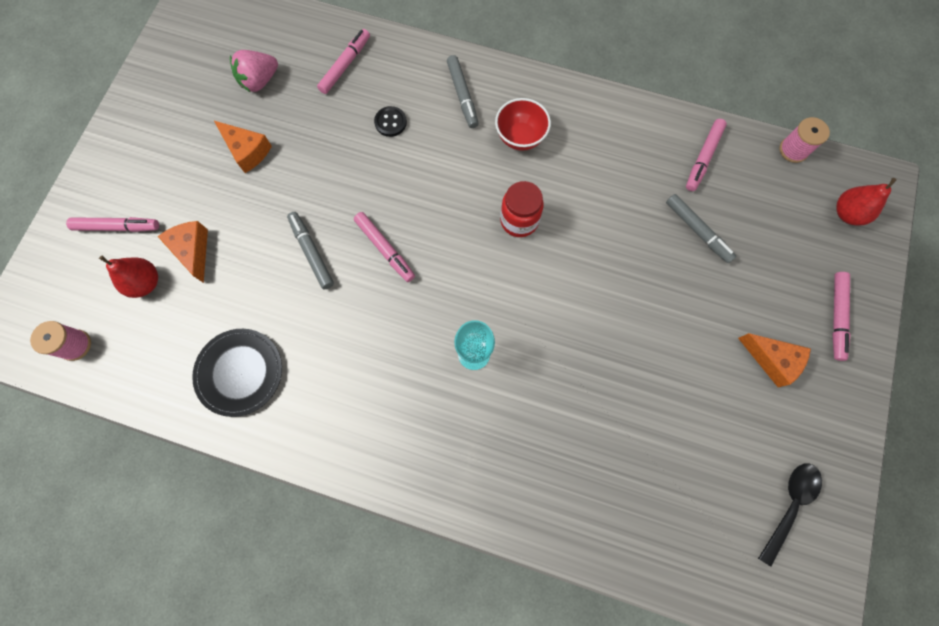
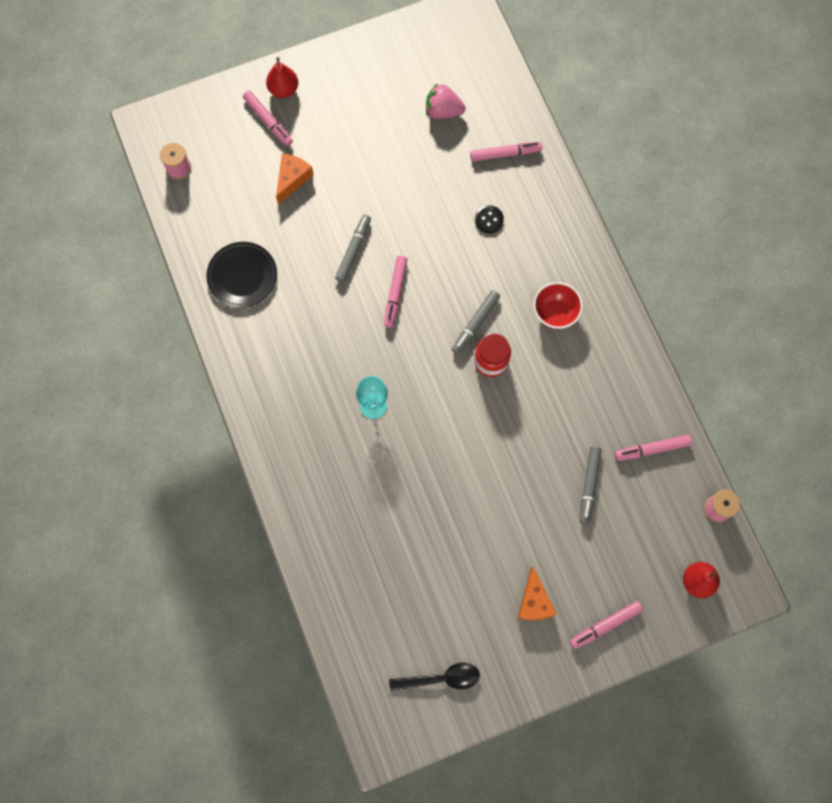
camera: 50 degrees right, 0 degrees up
red pear [99,256,158,298] -> red pear moved to [266,57,298,98]
orange cheese [214,121,272,173] -> none
grey marker [447,55,479,128] -> grey marker moved to [452,290,500,354]

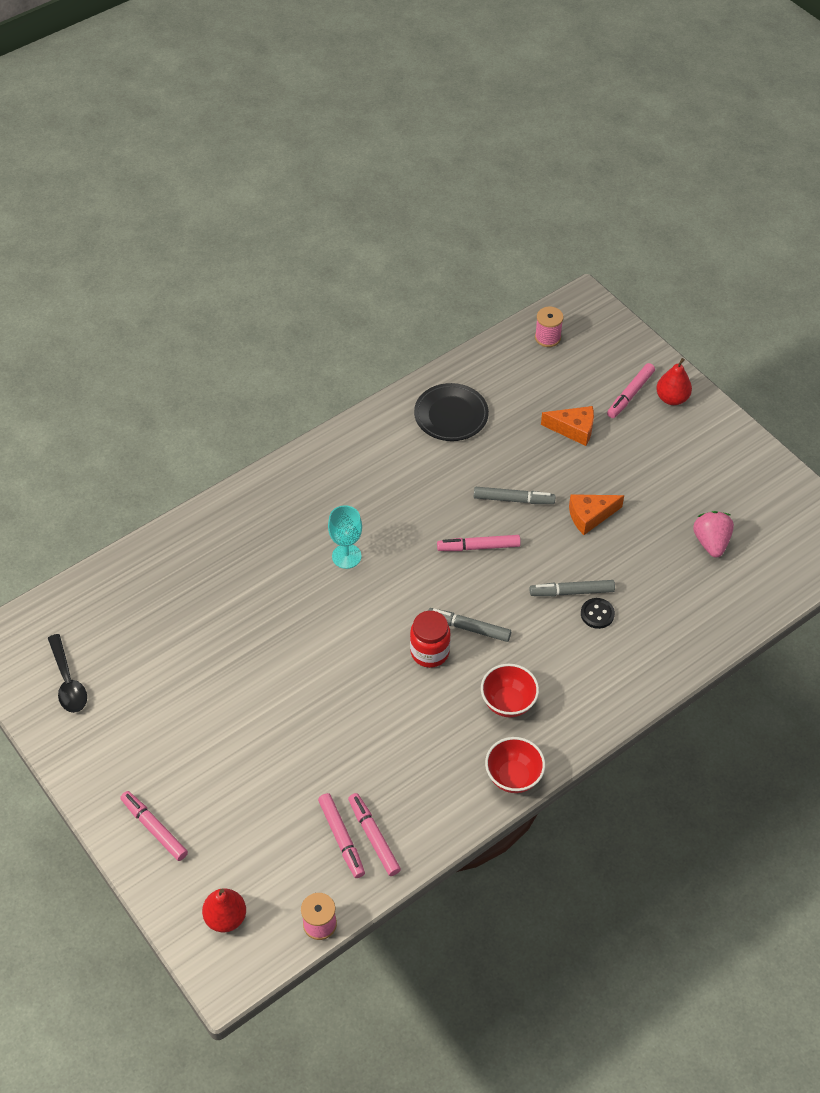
camera: 75 degrees right, 20 degrees down
pink marker [470,142,542,162] -> pink marker moved to [318,793,365,878]
orange cheese [518,566,557,621] -> orange cheese moved to [569,494,624,535]
grey marker [580,446,601,524] -> grey marker moved to [530,580,615,596]
none -> red bowl [485,737,545,793]

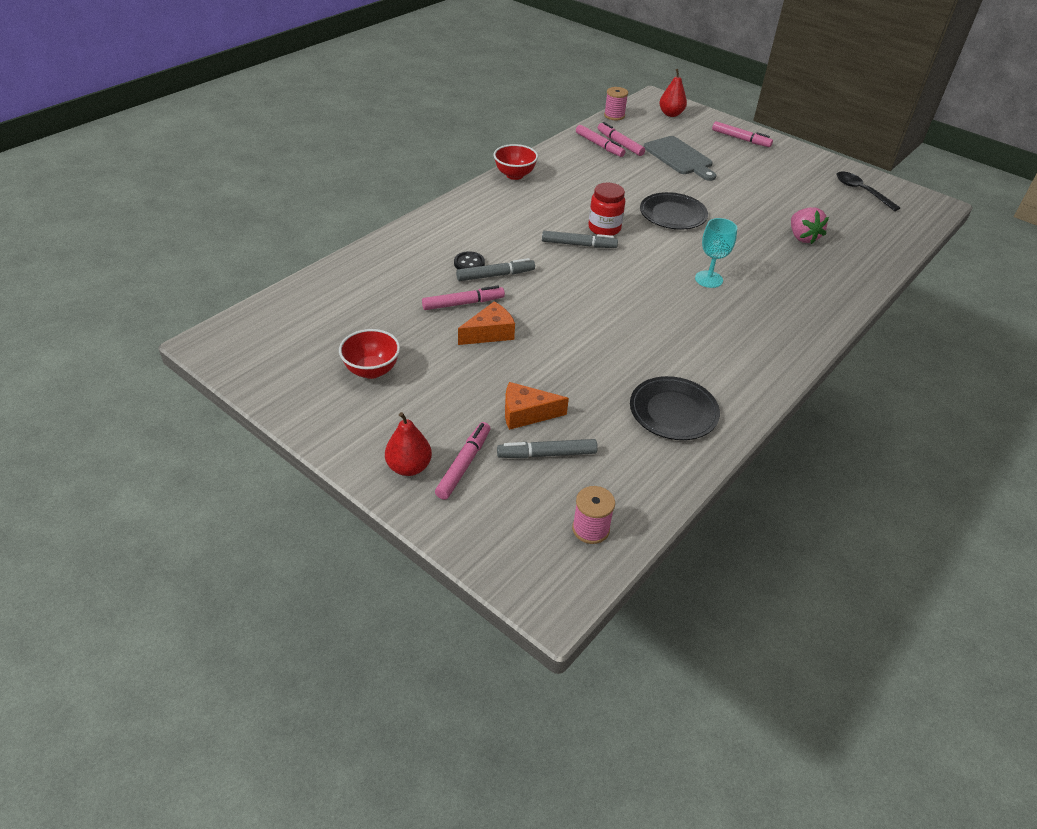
camera: 165 degrees right, 10 degrees down
pink marker [437,535,521,551] -> pink marker moved to [422,286,505,310]
grey marker [474,487,556,504] -> grey marker moved to [497,439,598,458]
red bowl [481,664,539,717] -> red bowl moved to [339,329,400,379]
pink strawberry [693,511,734,558] -> pink strawberry moved to [791,207,829,244]
none -> black plate [640,192,708,229]
none -> grey cutting board [644,136,717,181]

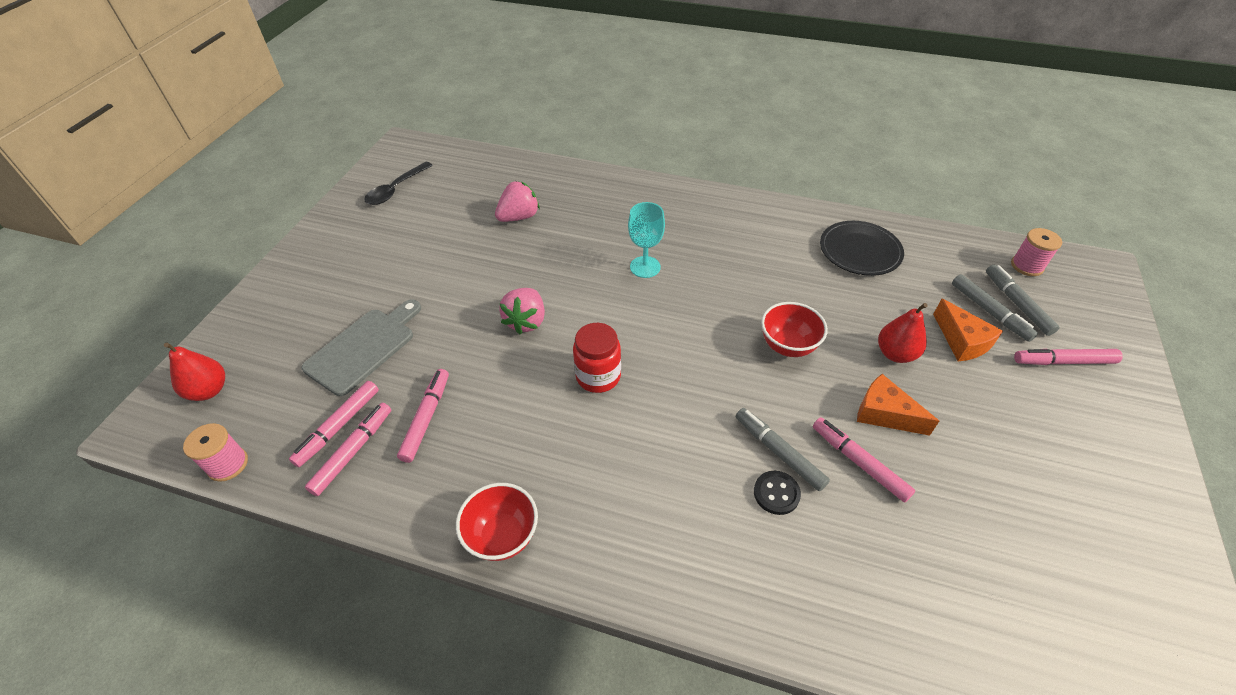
camera: 110 degrees left, 5 degrees up
red bowl [339,329,400,379] -> red bowl moved to [761,302,828,357]
red pear [385,412,432,476] -> red pear moved to [878,303,928,363]
grey marker [542,231,618,248] -> grey marker moved to [986,265,1060,336]
black plate [640,192,708,229] -> pink strawberry [499,288,545,334]
pink marker [712,121,773,147] -> pink marker moved to [397,369,449,463]

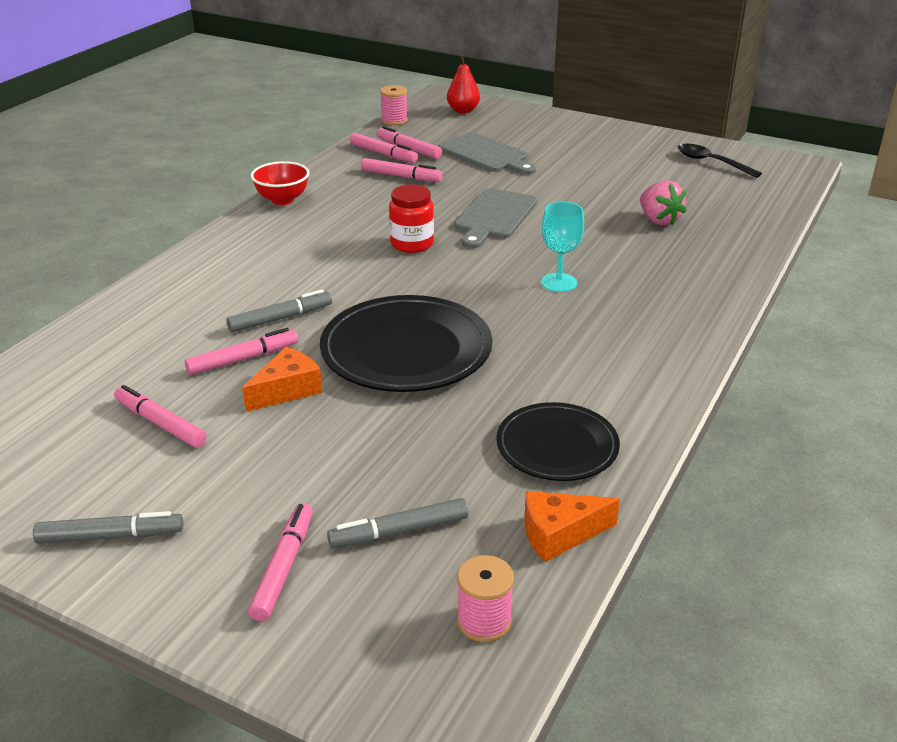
camera: 100 degrees right, 15 degrees down
pink strawberry [499,288,545,334] -> grey cutting board [455,188,537,248]
black button [754,471,801,515] -> none
red bowl [761,302,828,357] -> black plate [320,295,492,392]
red pear [878,303,928,363] -> none
orange cheese [933,299,1003,361] -> orange cheese moved to [524,491,620,562]
grey marker [986,265,1060,336] -> grey marker moved to [33,511,183,544]
none -> pink marker [114,385,206,448]

